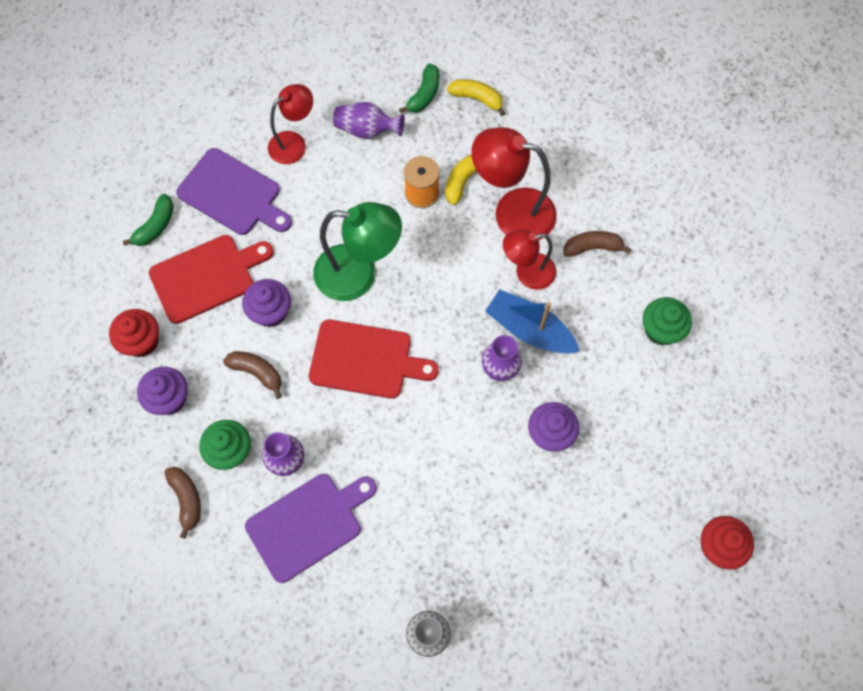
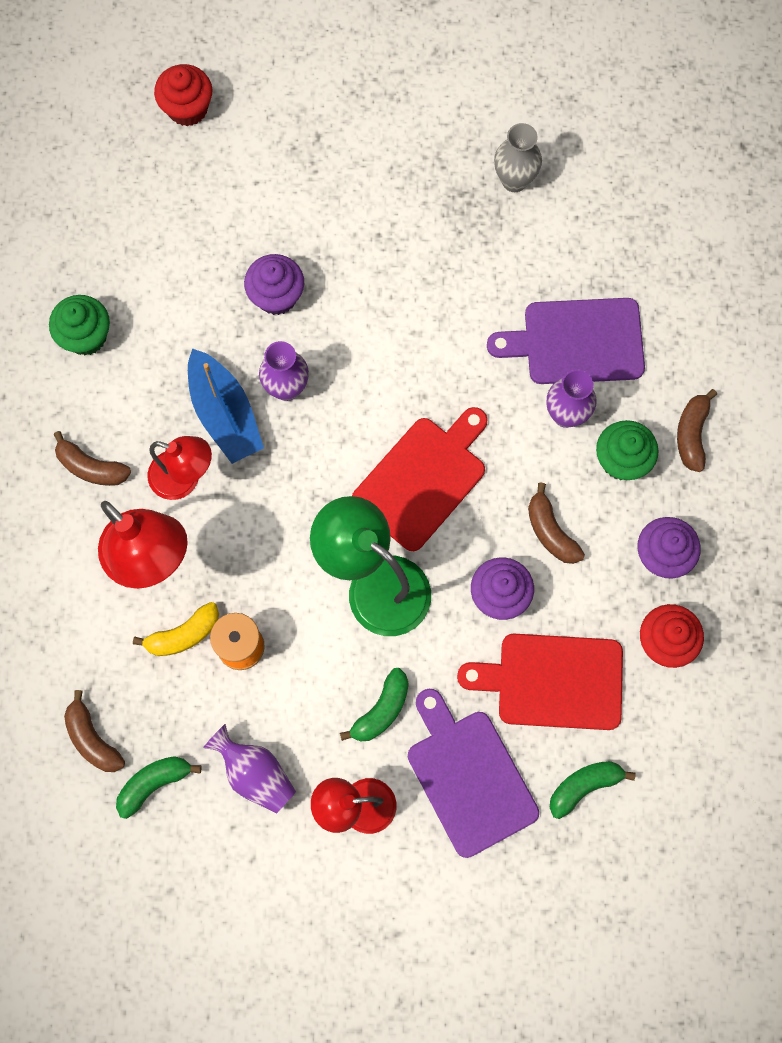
camera: 150 degrees left, 5 degrees up
red cutting board [309,319,439,399] -> red cutting board turned 90 degrees clockwise [352,407,488,551]
yellow banana [447,79,505,116] -> brown banana [64,690,125,772]
none -> green banana [340,668,409,741]

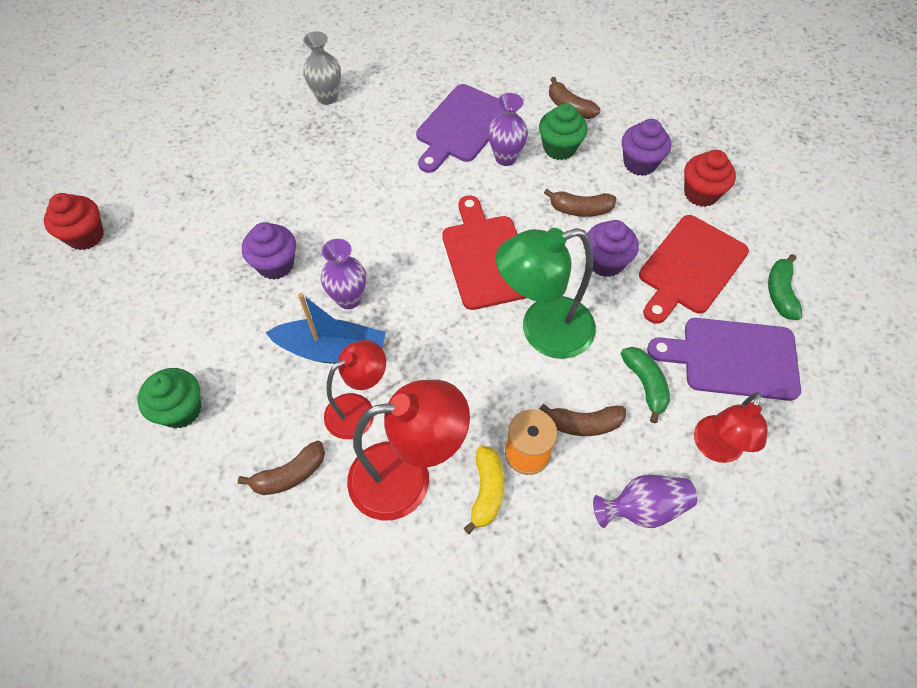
camera: 55 degrees left, 15 degrees down
brown banana [64,690,125,772] -> brown banana moved to [540,404,626,436]
green banana [116,756,202,819] -> none

